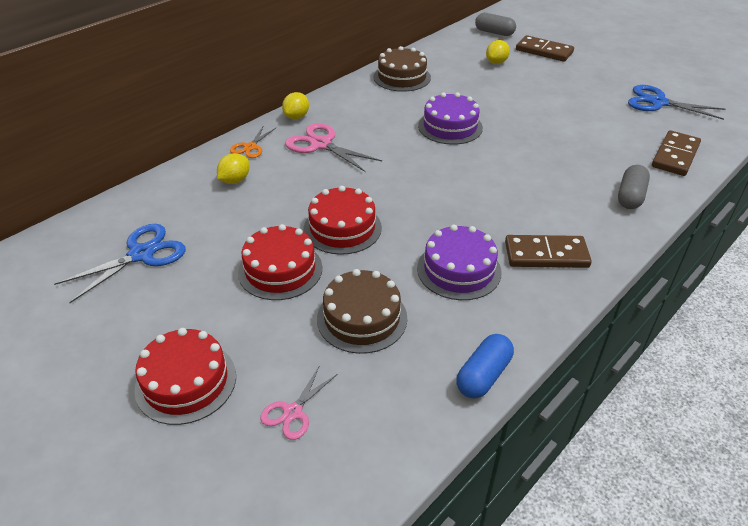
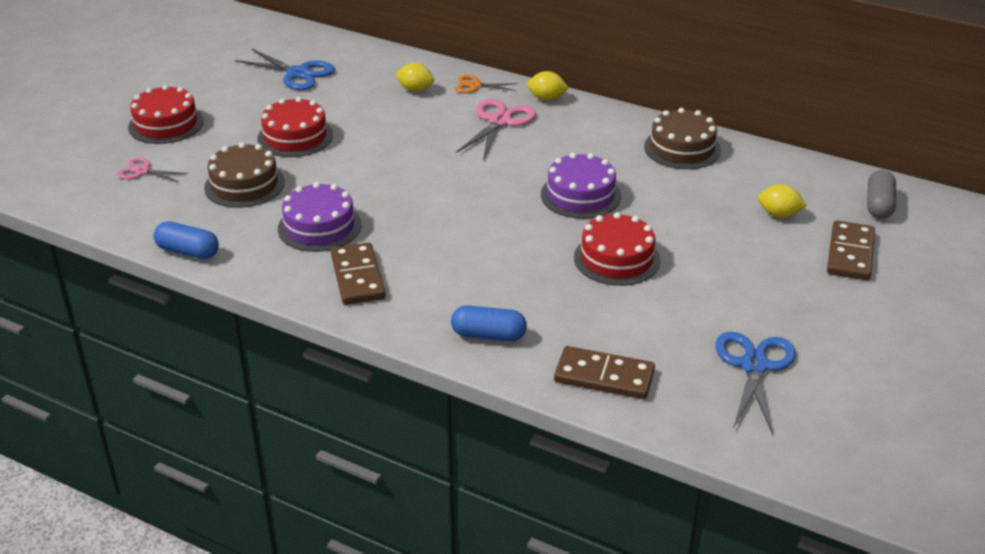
camera: 75 degrees right, 5 degrees down
red cake [304,186,382,255] -> red cake moved to [574,212,660,286]
grey capsule [618,165,650,209] -> blue capsule [451,305,527,342]

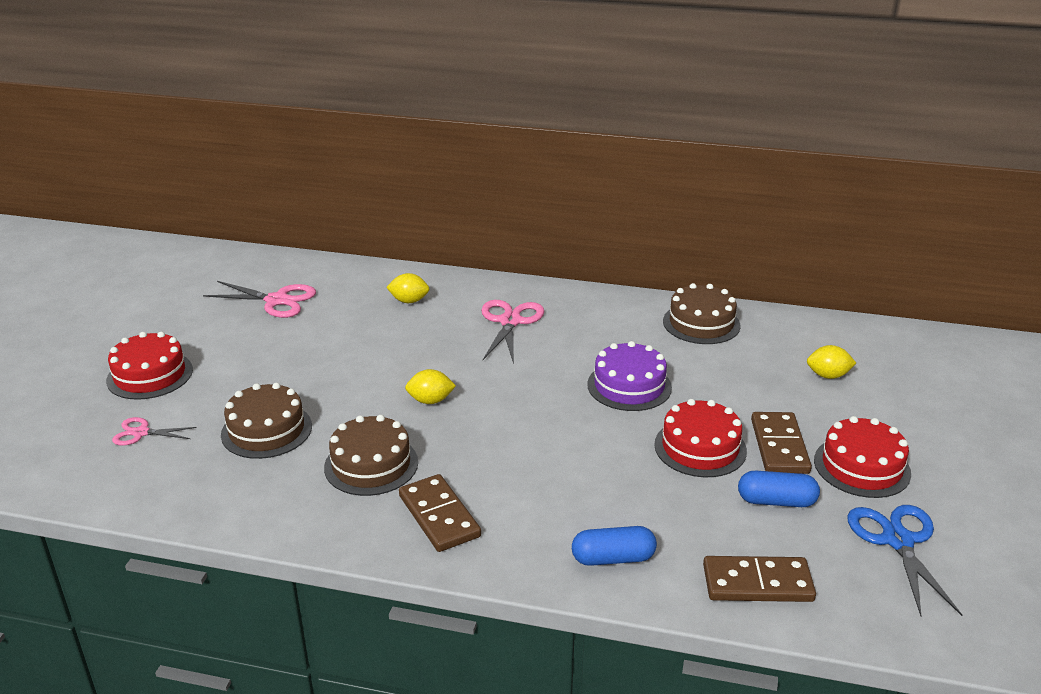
camera: 15 degrees left, 5 degrees down
blue capsule [153,221,219,259] -> blue capsule moved to [738,471,820,507]
blue scissors [235,49,335,90] -> pink scissors [203,281,316,318]
red cake [257,97,333,157] -> red cake moved to [814,416,911,498]
purple cake [278,182,361,252] -> brown cake [324,415,418,496]
orange scissors [455,75,518,93] -> none
yellow lemon [527,71,569,101] -> yellow lemon moved to [405,369,456,404]
brown domino [827,220,875,280] -> brown domino moved to [751,412,812,474]
grey capsule [867,170,896,219] -> none

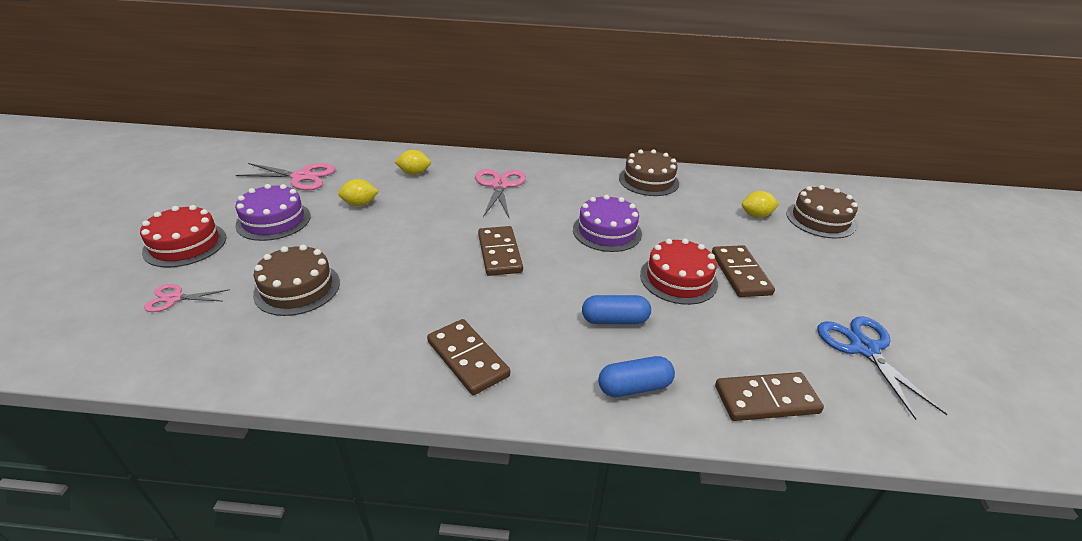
camera: 10 degrees left, 5 degrees up
brown cake [324,415,418,496] -> brown cake moved to [786,185,858,239]
yellow lemon [405,369,456,404] -> yellow lemon moved to [338,179,379,206]
blue capsule [738,471,820,507] -> blue capsule moved to [582,295,651,324]
red cake [814,416,911,498] -> none
none -> purple cake [235,184,311,241]
none -> brown domino [478,226,523,276]

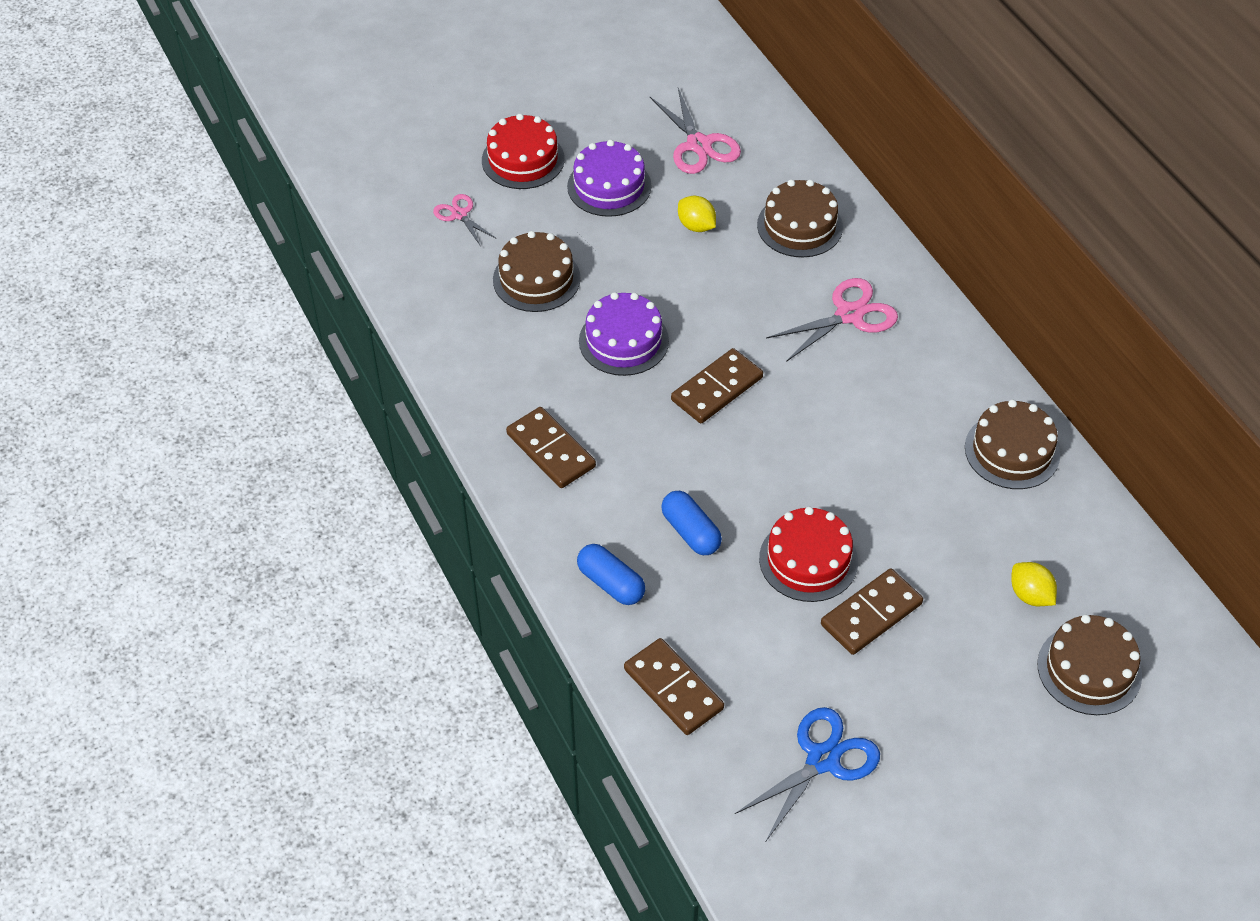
camera: 60 degrees right, 15 degrees up
yellow lemon [395,150,431,175] -> brown cake [757,180,843,257]
brown domino [427,319,510,395] -> brown domino turned 60 degrees counterclockwise [506,407,596,488]
purple cake [573,195,642,252] -> purple cake moved to [579,292,669,376]

